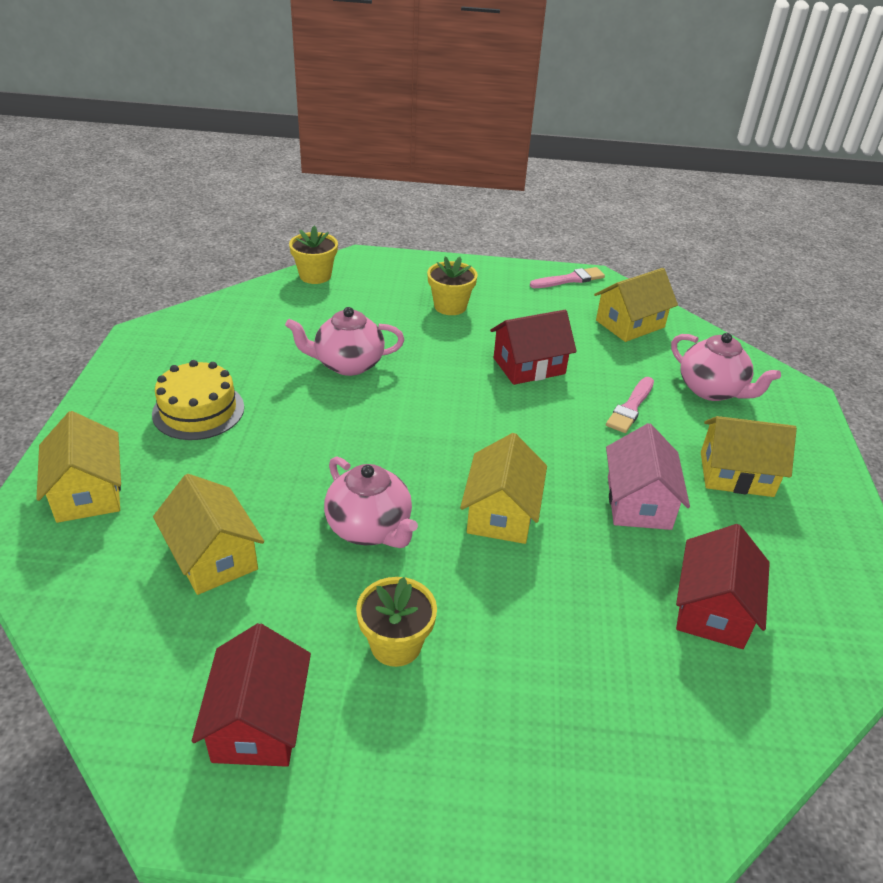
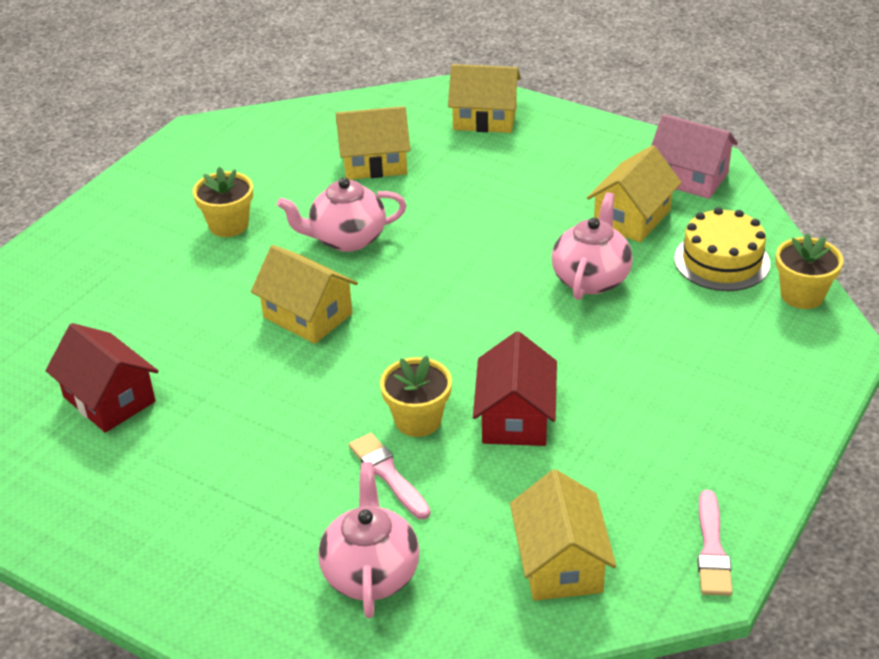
camera: 120 degrees right, 0 degrees up
yellow cake [152,360,244,440] -> yellow cake moved to [674,207,770,291]
red house [192,623,311,767] -> none
yellow flower pot [427,256,478,315] -> yellow flower pot moved to [380,356,452,437]
pink house [606,423,690,530] -> pink house moved to [651,114,738,199]
pink teapot [671,333,781,401] -> pink teapot turned 105 degrees clockwise [318,462,420,618]
yellow house [701,416,797,497] -> yellow house moved to [587,145,682,243]

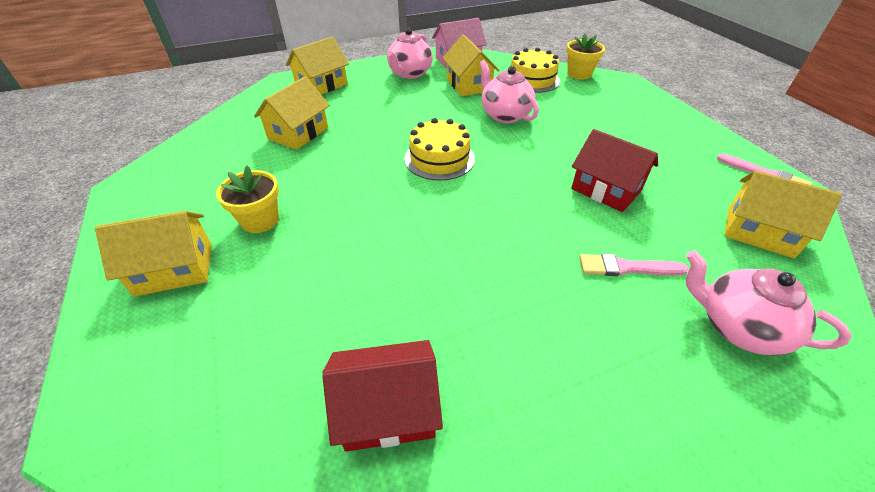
camera: 55 degrees left, 5 degrees up
yellow house [251,245,358,344] -> yellow house moved to [95,211,212,297]
pink teapot [277,178,407,252] -> pink teapot moved to [387,28,433,79]
yellow flower pot [380,356,452,437] -> none
none -> yellow cake [404,118,475,181]

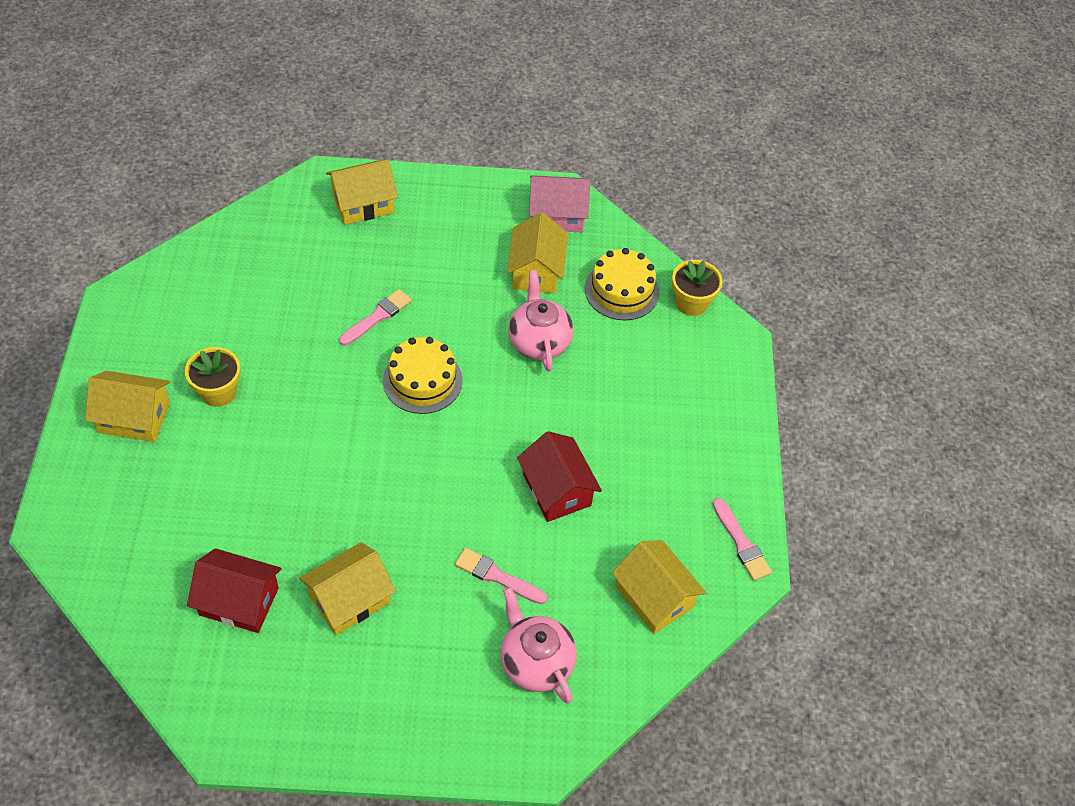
camera: 20 degrees right, 10 degrees up
yellow house [254,76,330,150] -> yellow house moved to [299,542,396,635]
pink teapot [387,28,433,79] -> none
none -> pink brush [339,289,412,346]

